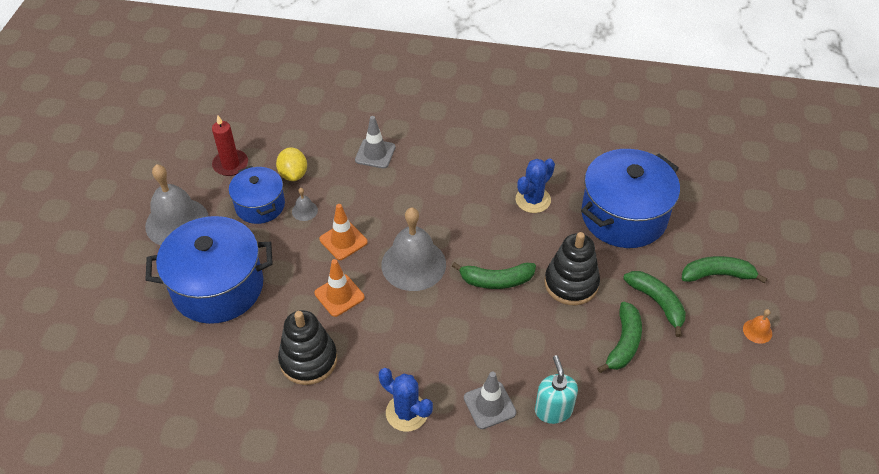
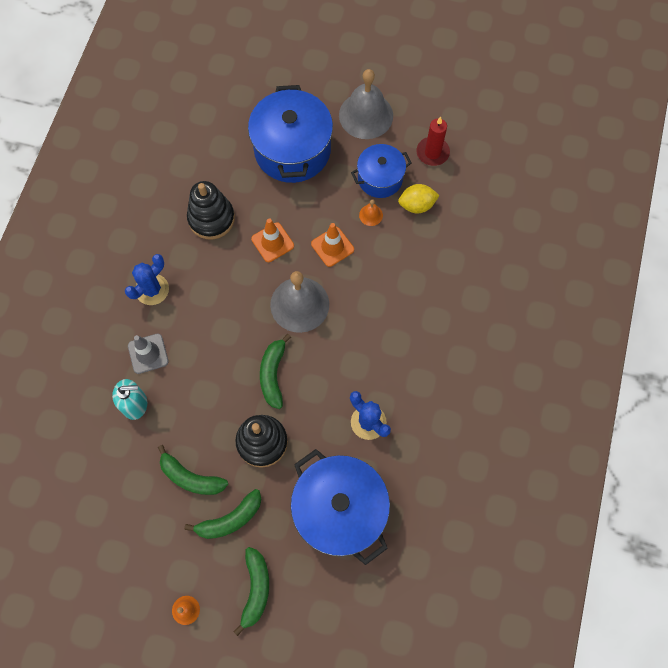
camera: 95 degrees right, 20 degrees up
grey bell [292,188,318,221] -> orange bell [359,199,383,226]
grey traffic cone [355,116,395,168] -> none

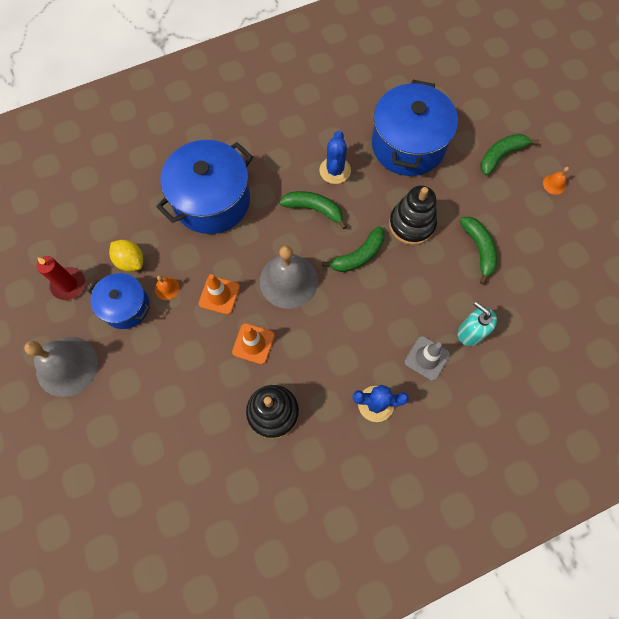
camera: 130 degrees left, 0 degrees up
green banana [184,489,261,539] -> green banana moved to [280,191,347,229]
blue pot [248,85,333,183] -> blue pot moved to [156,140,253,234]

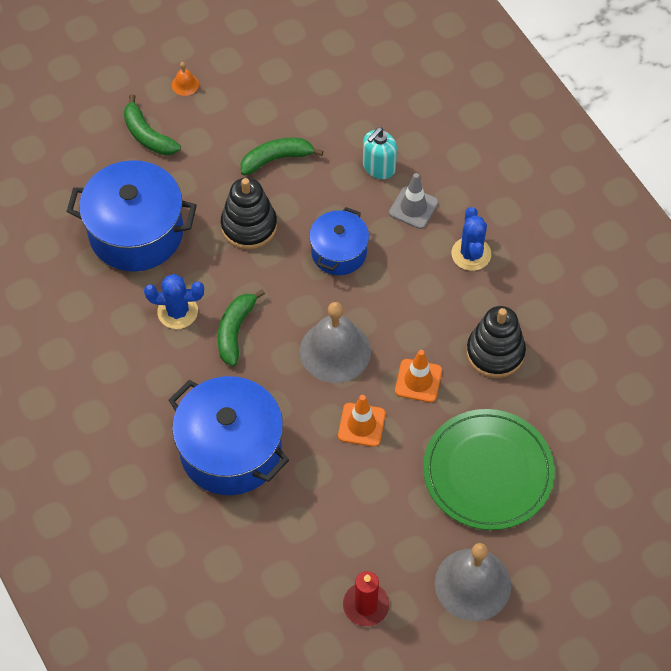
camera: 95 degrees left, 10 degrees down
blue pot [88,273,150,329] -> blue pot moved to [309,207,369,275]
yellow lemon [109,240,143,272] -> none
orange bell [155,275,179,300] -> none
green banana [322,226,385,272] -> none
none -> green plate [423,409,555,530]

